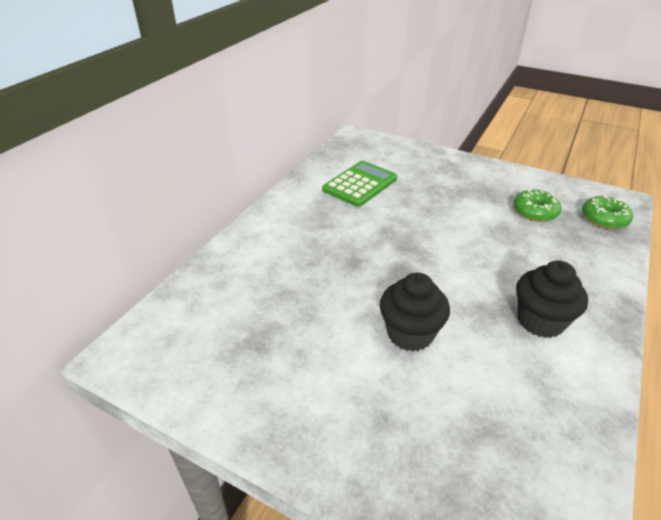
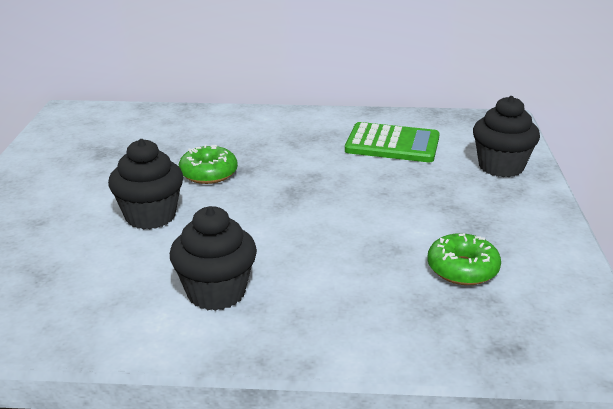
camera: 65 degrees right, 10 degrees down
green donut [582,196,633,229] -> green donut moved to [179,145,238,184]
none -> black cupcake [473,96,540,177]

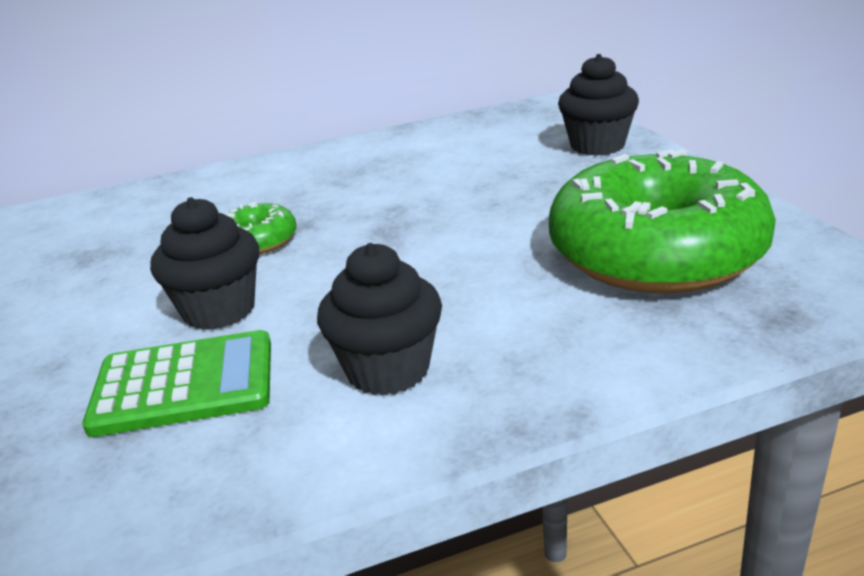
camera: 20 degrees left, 0 degrees up
green calculator [345,122,440,162] -> green calculator moved to [82,330,271,437]
green donut [427,233,501,285] -> green donut [549,149,776,293], size x2.34

